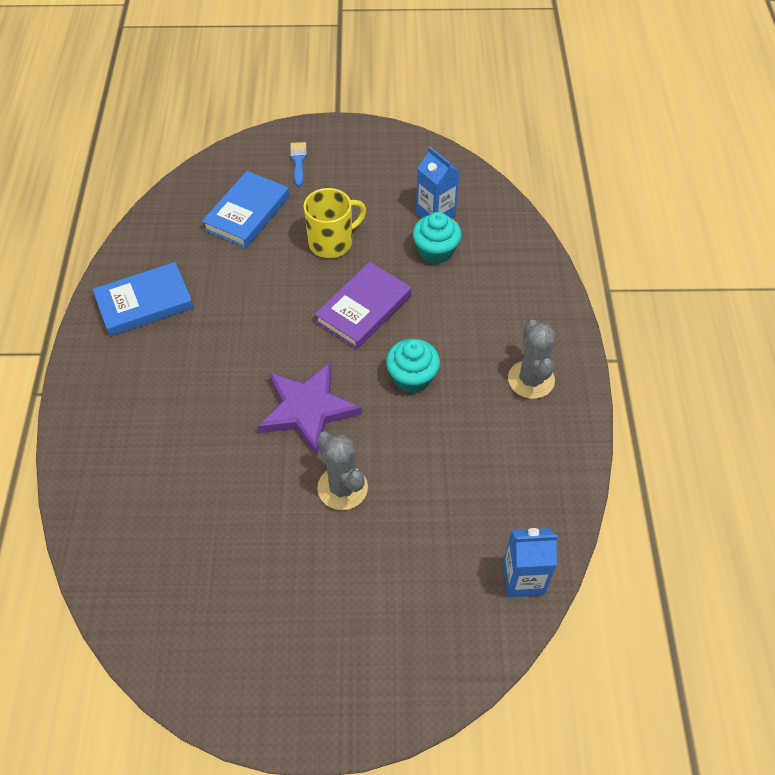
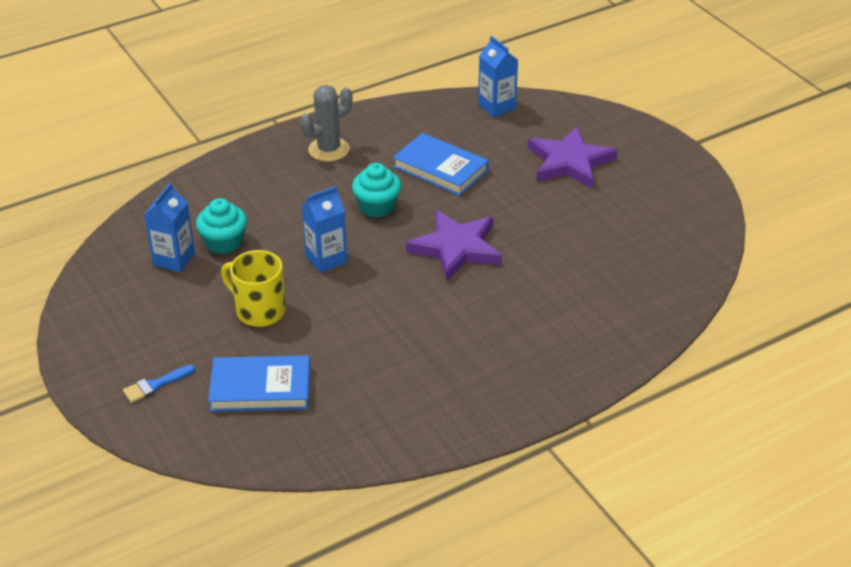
camera: 120 degrees left, 15 degrees down
blue book [93,262,194,336] -> blue book moved to [393,133,489,196]
purple book [315,262,411,349] -> blue carton [302,186,347,273]
grey cactus [317,431,368,510] -> none
none -> purple star [528,126,617,189]

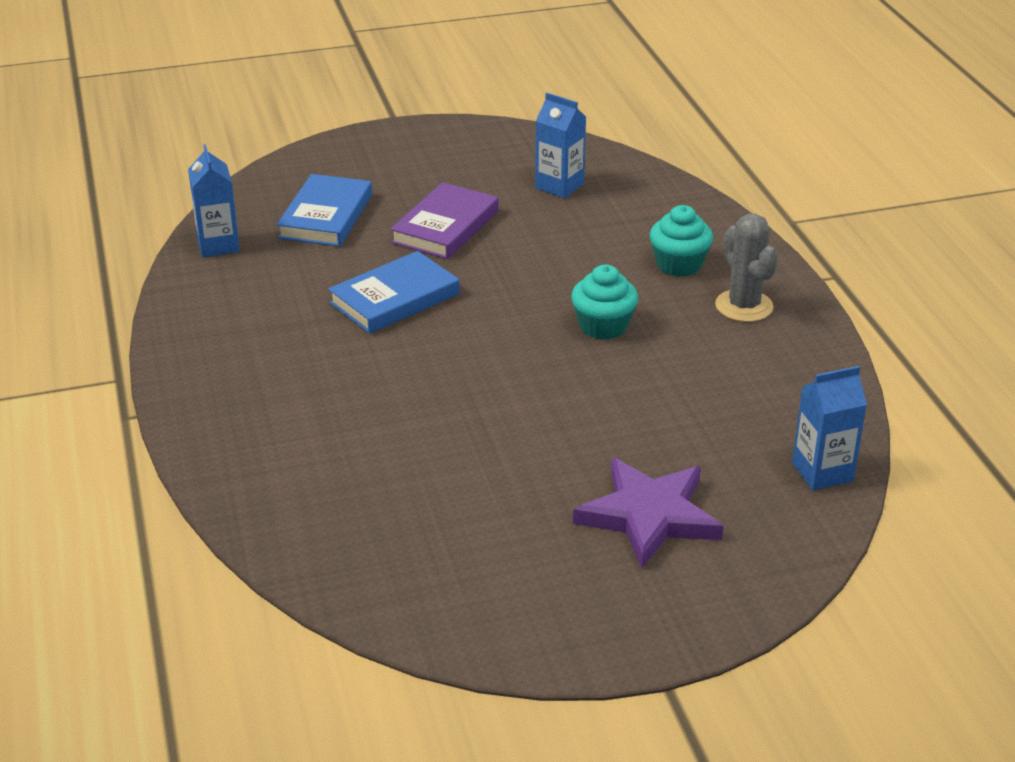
camera: 105 degrees right, 5 degrees down
blue brush [123,365,195,403] -> none
turquoise cupcake [196,198,247,254] -> turquoise cupcake moved to [650,205,713,277]
yellow mug [221,250,286,327] -> purple book [390,182,498,259]
blue carton [302,186,347,273] -> blue carton moved to [188,144,240,257]
blue book [393,133,489,196] -> blue book moved to [328,251,460,334]
purple star [406,210,502,281] -> none

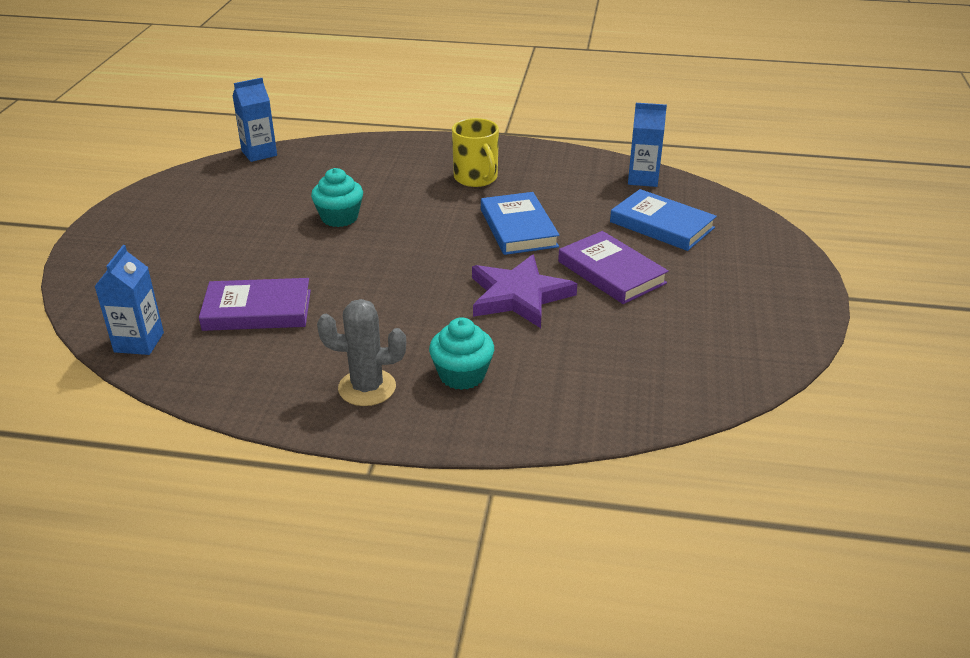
camera: 115 degrees right, 0 degrees up
blue carton [535,93,586,198] -> blue carton moved to [233,78,277,162]
turquoise cupcake [571,264,638,340] -> turquoise cupcake moved to [311,168,363,227]
purple star [573,457,724,569] -> purple star moved to [472,254,577,328]
none -> purple book [199,278,311,331]
none -> yellow mug [452,118,499,187]

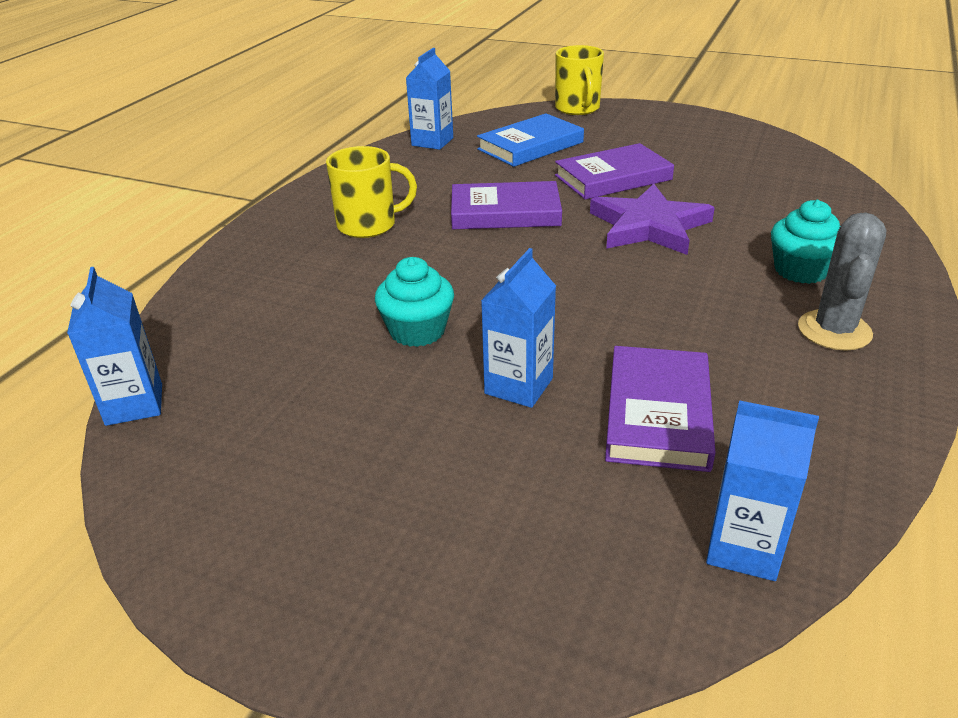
camera: 75 degrees left, 0 degrees up
blue book [481,192,560,255] -> purple book [451,181,562,229]
none -> blue carton [481,248,556,408]
none -> yellow mug [555,45,604,115]

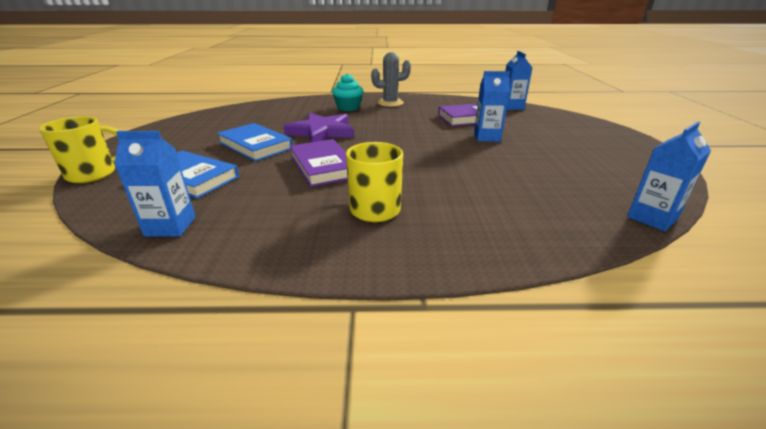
camera: 115 degrees left, 5 degrees down
turquoise cupcake [375,257,454,347] -> none
purple book [555,143,674,200] -> blue book [217,123,293,161]

